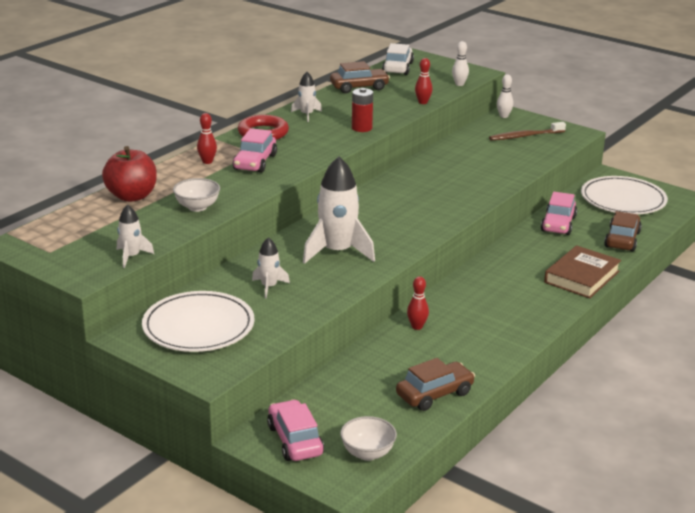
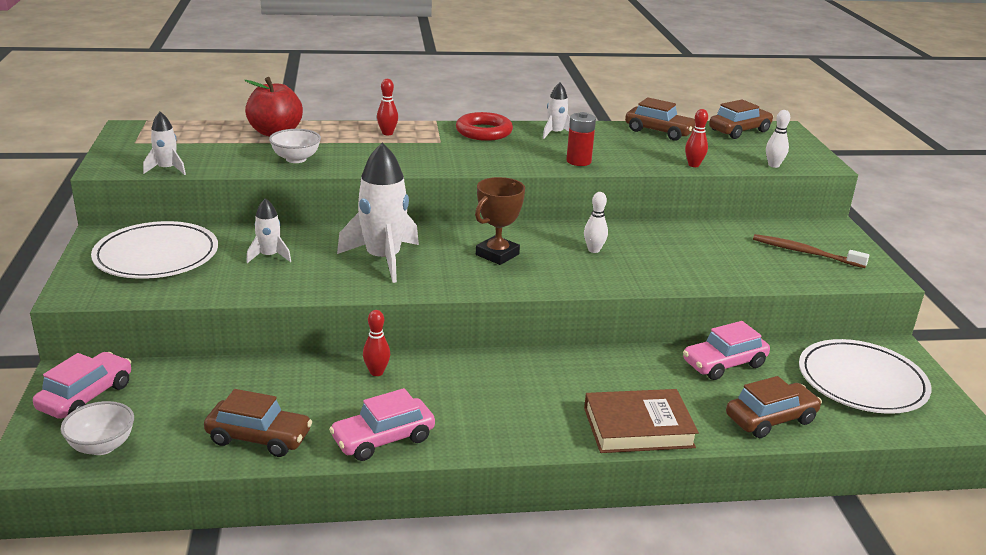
camera: 45 degrees right, 0 degrees up
pink car [233,128,277,173] -> pink car moved to [329,388,435,461]
white car [382,43,414,75] -> brown car [709,99,774,139]
white bowling pin [497,74,513,118] -> white bowling pin moved to [584,192,608,253]
none -> brown trophy [475,177,525,265]

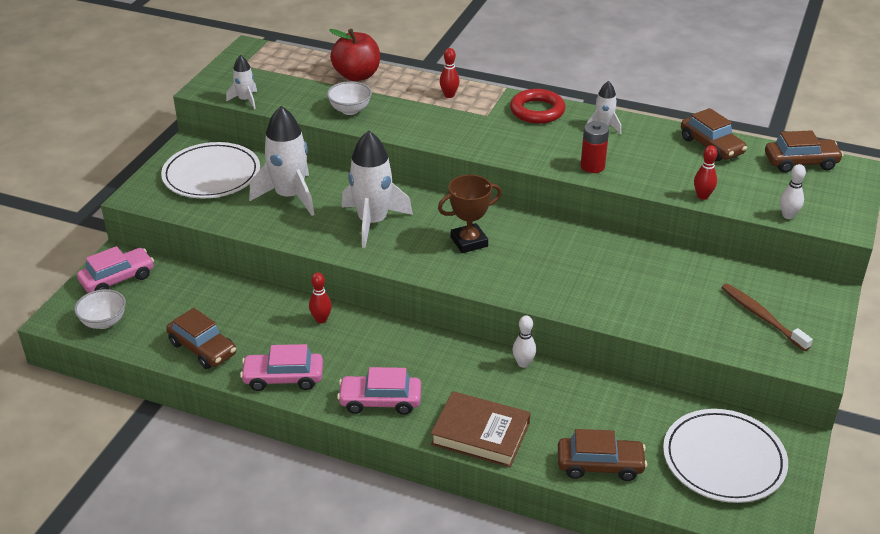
camera: 30 degrees right, 10 degrees up
white rocket [246,198,291,263] -> white rocket [249,106,315,216], size x1.96
white bowling pin [584,192,608,253] -> white bowling pin moved to [512,315,536,368]
pink car [683,321,770,380] -> pink car moved to [337,367,421,415]

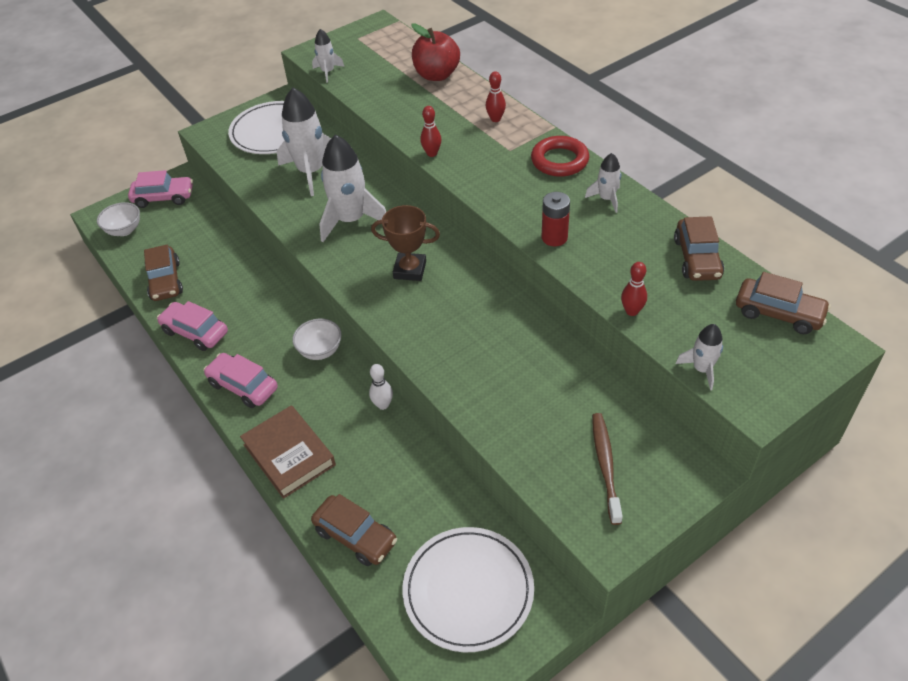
camera: 35 degrees right, 10 degrees up
red bowling pin [309,272,332,324] -> red bowling pin moved to [420,106,441,157]
white bowl [327,81,372,115] -> white bowl moved to [292,319,342,360]
white bowling pin [780,164,806,219] -> white rocket [676,324,723,390]

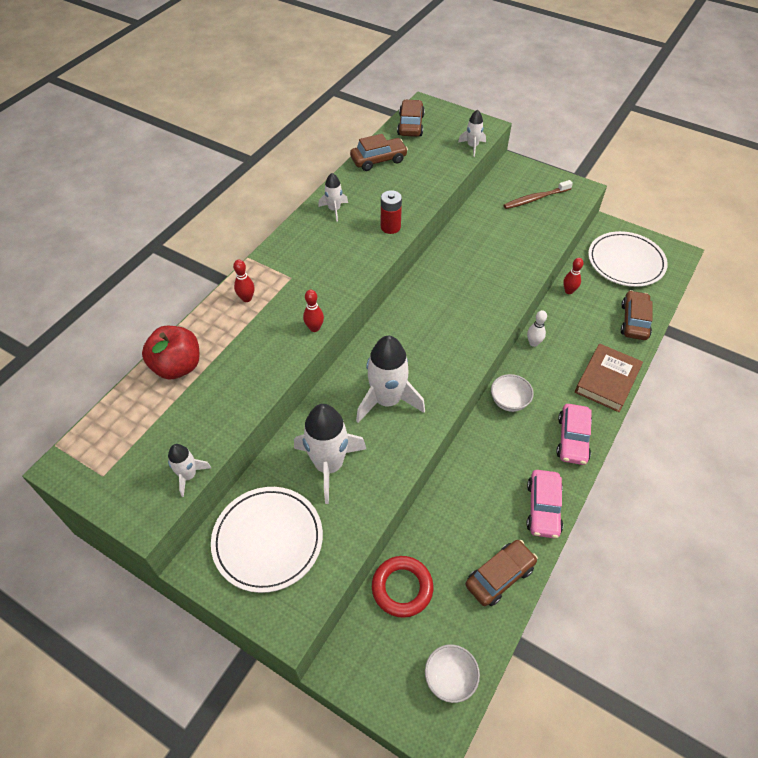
camera: 115 degrees left, 5 degrees up
pink car [128,170,193,208] -> none
brown trophy [371,205,440,281] -> none
red ring [531,136,589,177] -> red ring moved to [372,556,433,618]
red bowling pin [621,262,647,316] -> red bowling pin moved to [563,258,584,294]

